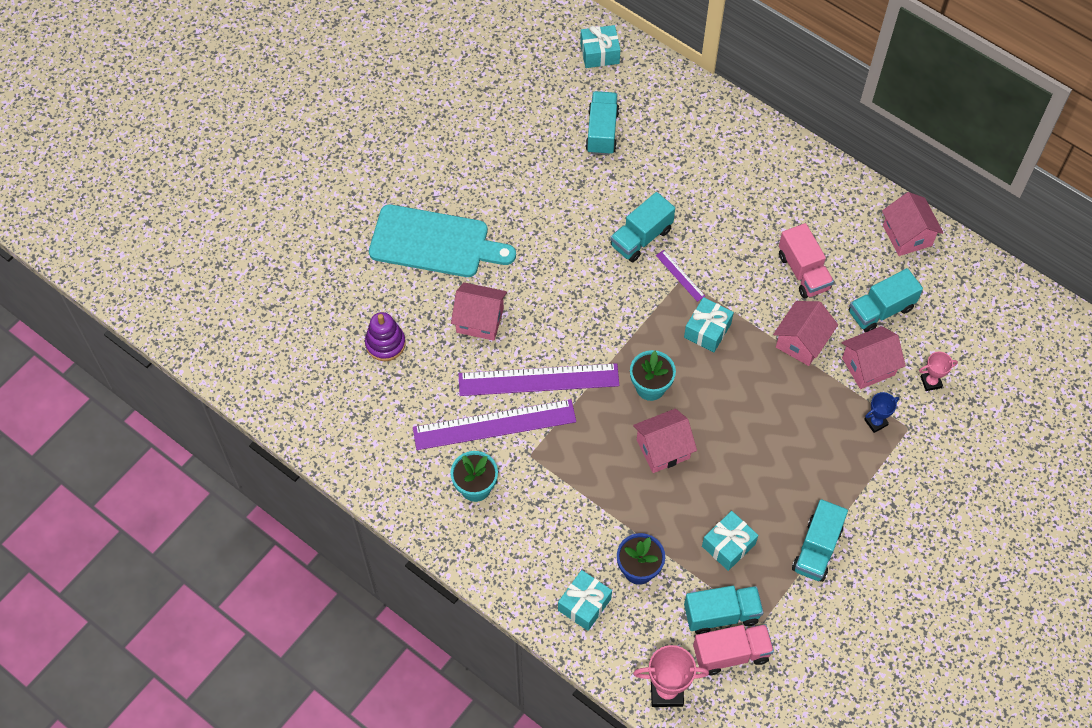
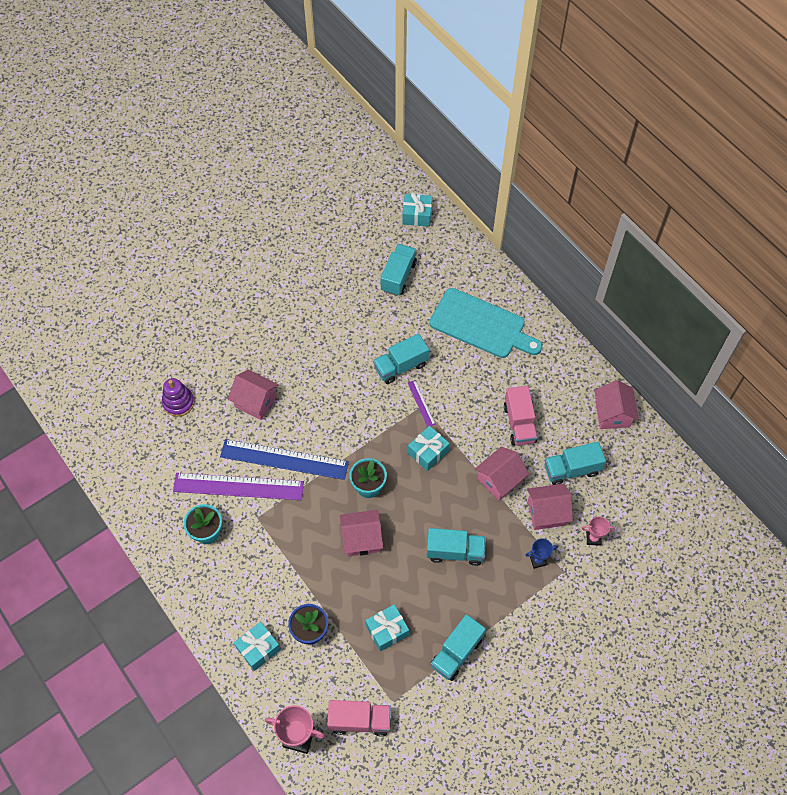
camera: 15 degrees right, 0 degrees up
turquoise cutting board [369,205,516,277] -> turquoise cutting board moved to [429,288,542,358]
purple ruler [459,363,619,396] -> blue ruler [220,439,349,480]
turquoise truck [684,586,764,634] -> turquoise truck moved to [427,528,486,566]

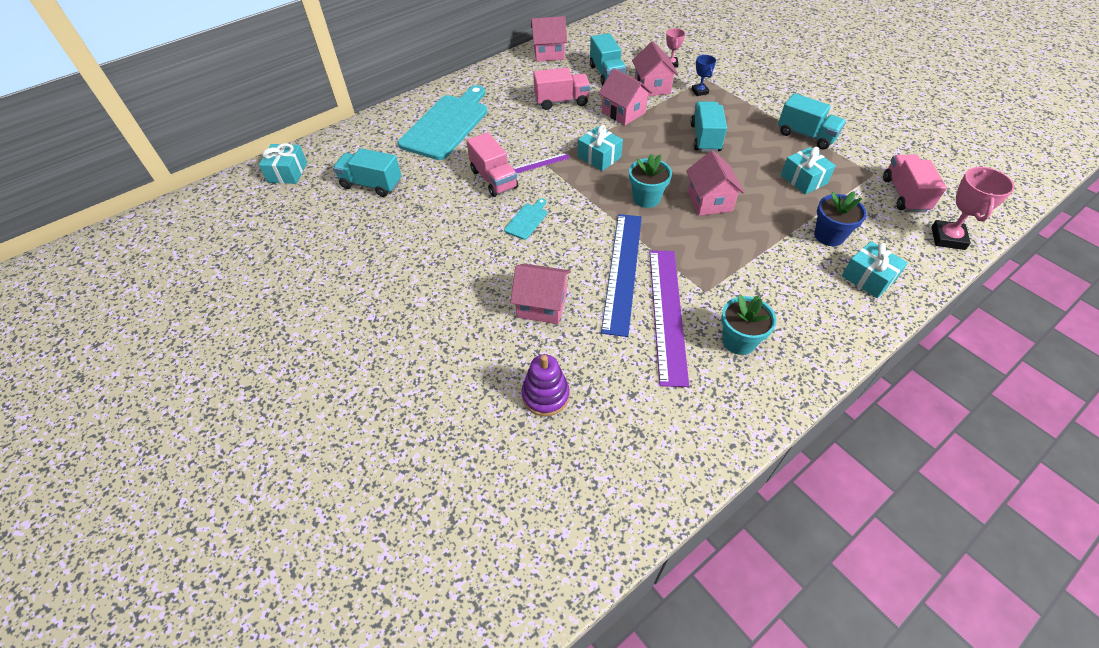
camera: 90 degrees left, 10 degrees down
pink house [228,370,279,420] -> pink house turned 75 degrees clockwise [511,264,571,324]
turquoise truck [373,333,429,384] -> pink truck [467,132,518,197]
none -> turquoise cutting board [504,198,547,240]

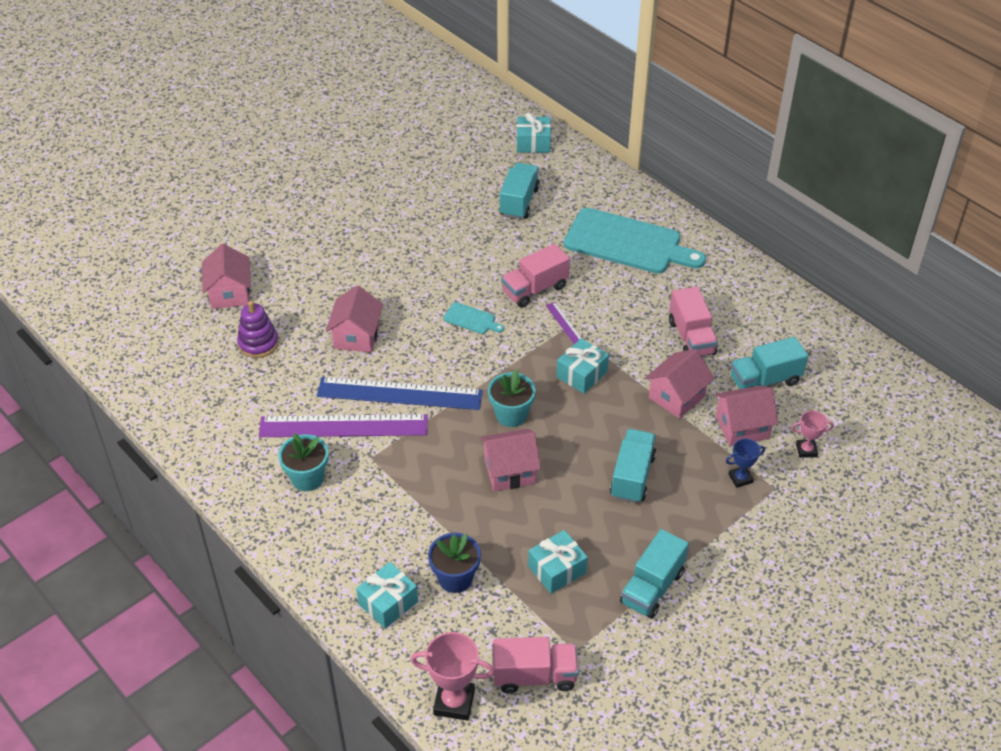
camera: 85 degrees right, 5 degrees down
pink house [531,16,567,62] -> pink house moved to [202,244,251,309]
turquoise truck [690,101,727,152] -> turquoise truck turned 75 degrees counterclockwise [610,429,656,503]

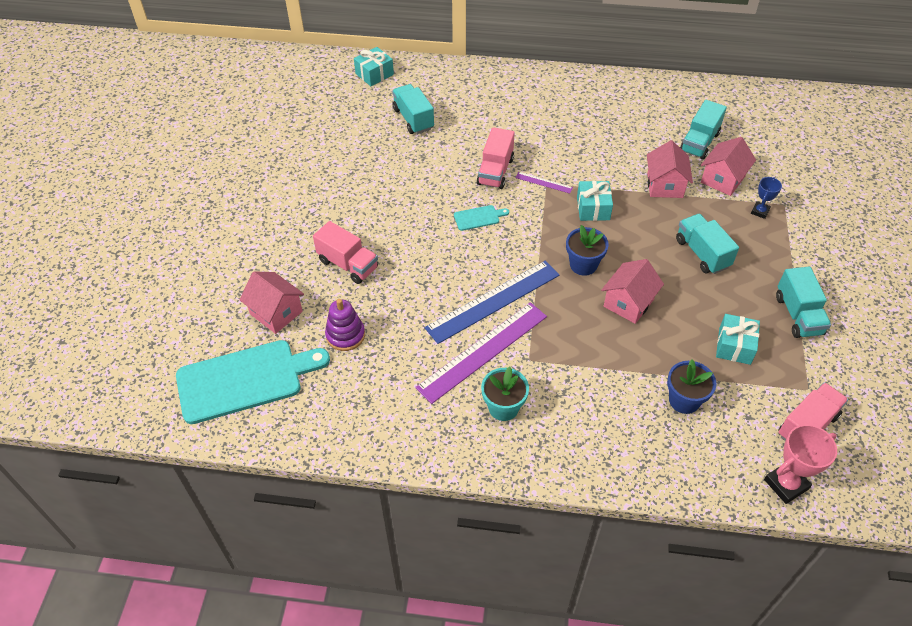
camera: 40 degrees left, 5 degrees up
pink house [326,285,383,353] -> none
turquoise gift [356,562,418,629] -> none
turquoise flower pot [488,369,536,427] -> blue flower pot [566,225,609,276]
turquoise cutting board [564,208,706,274] -> turquoise cutting board moved to [176,340,330,424]
pink truck [669,286,718,356] -> pink truck moved to [313,221,378,284]
pink trophy [791,410,834,458] -> none

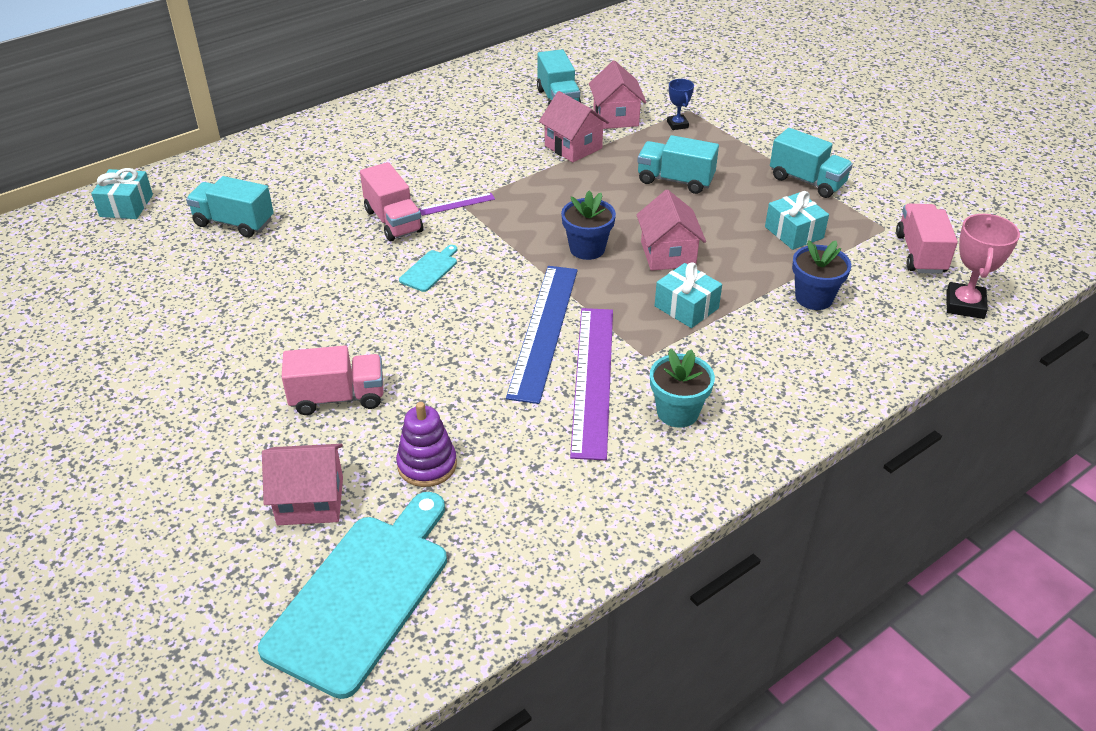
camera: 45 degrees left, 10 degrees down
turquoise gift [577,181,613,221] -> turquoise gift moved to [655,262,722,328]

